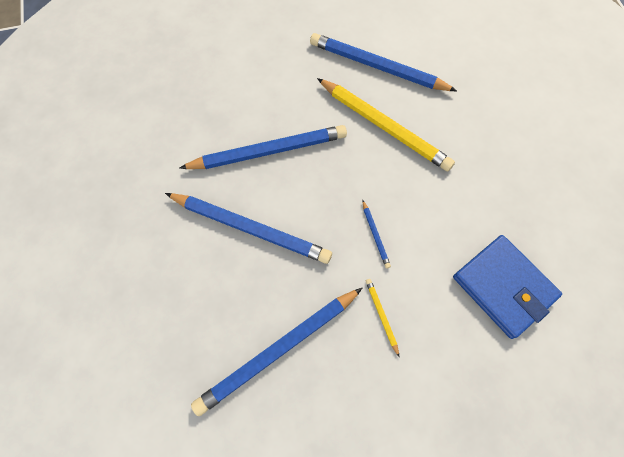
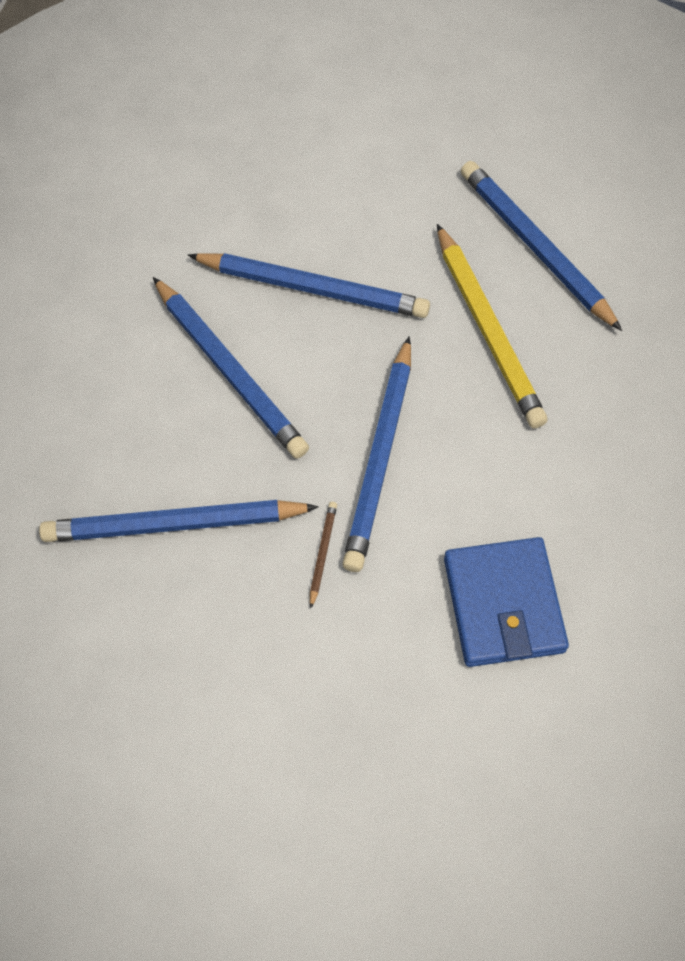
camera: 30 degrees right, 5 degrees down
blue pencil [362,200,391,269] -> blue pencil [342,336,411,572], size x2.40
yellow pencil [366,279,399,357] -> brown pencil [310,502,337,609]

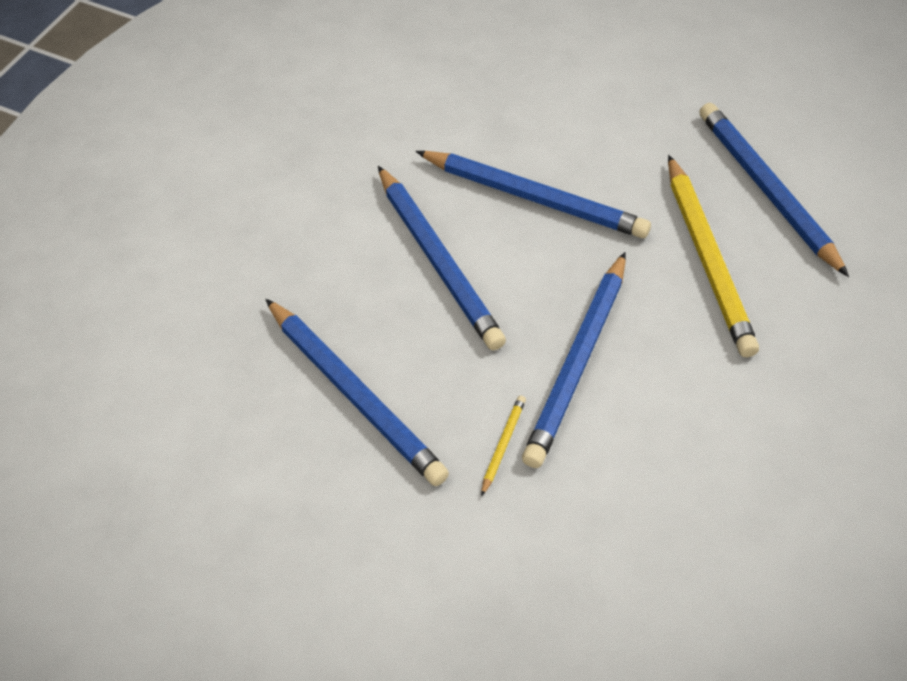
camera: 10 degrees right, 10 degrees down
blue pencil [39,500,319,542] -> blue pencil turned 135 degrees counterclockwise [266,299,449,486]
brown pencil [310,502,337,609] -> yellow pencil [481,395,526,496]
blue wallet [444,537,569,667] -> none

